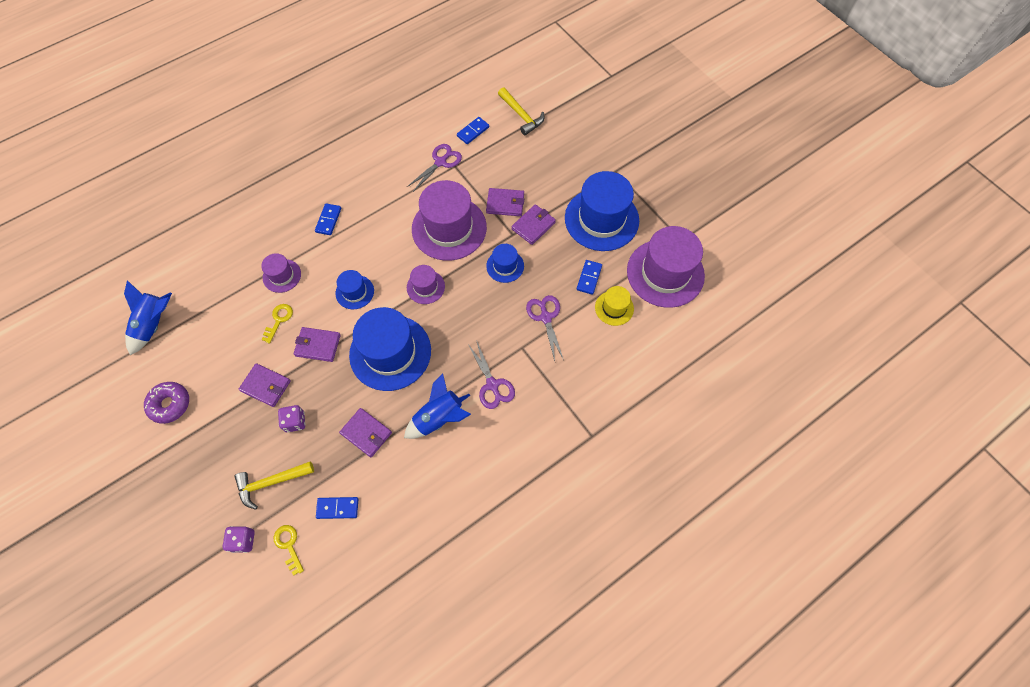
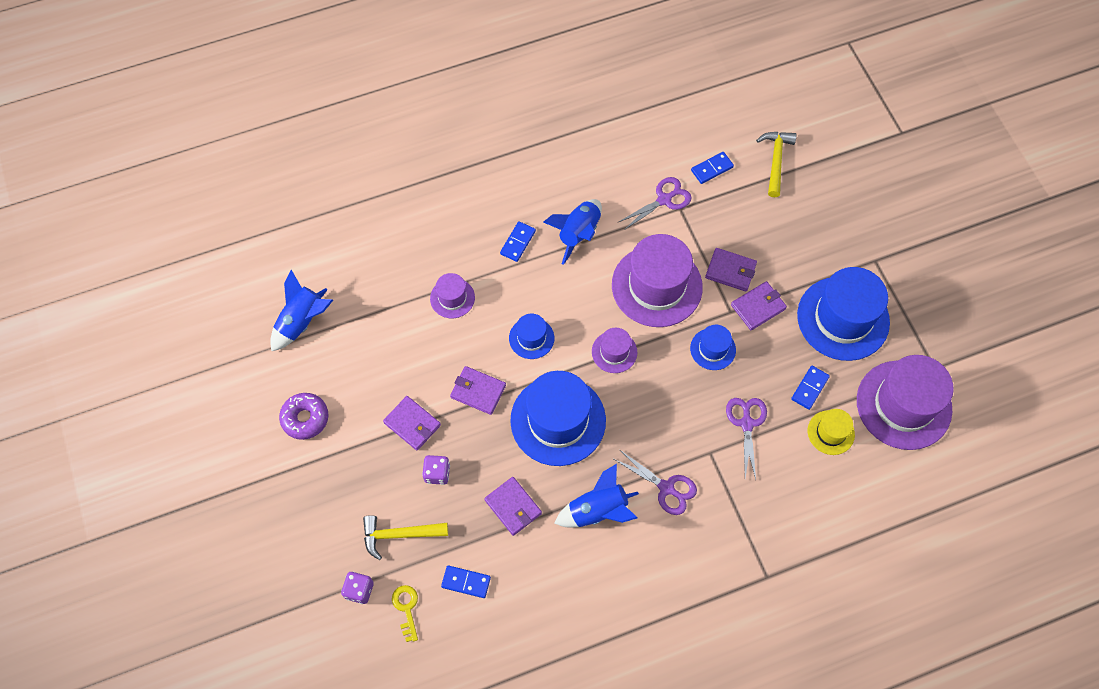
camera: 15 degrees right, 0 degrees up
yellow key [262,304,293,344] -> none
purple scissors [468,340,515,409] -> purple scissors turned 45 degrees counterclockwise [614,450,697,515]
yellow hammer [498,88,544,135] -> yellow hammer turned 150 degrees counterclockwise [756,132,796,197]
none -> blue rocket [543,199,602,265]

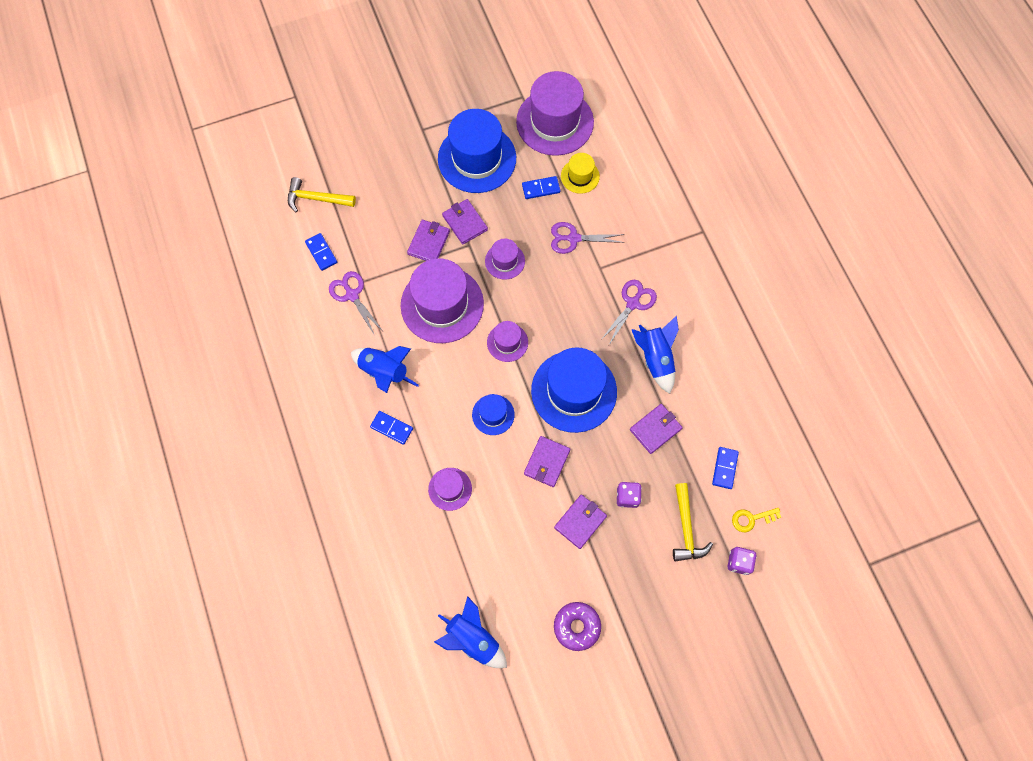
camera: 90 degrees left, 5 degrees up
blue hat [690,325,736,370] -> purple hat [485,239,525,280]
blue domino [791,366,830,410] -> blue domino turned 45 degrees counterclockwise [522,176,560,199]

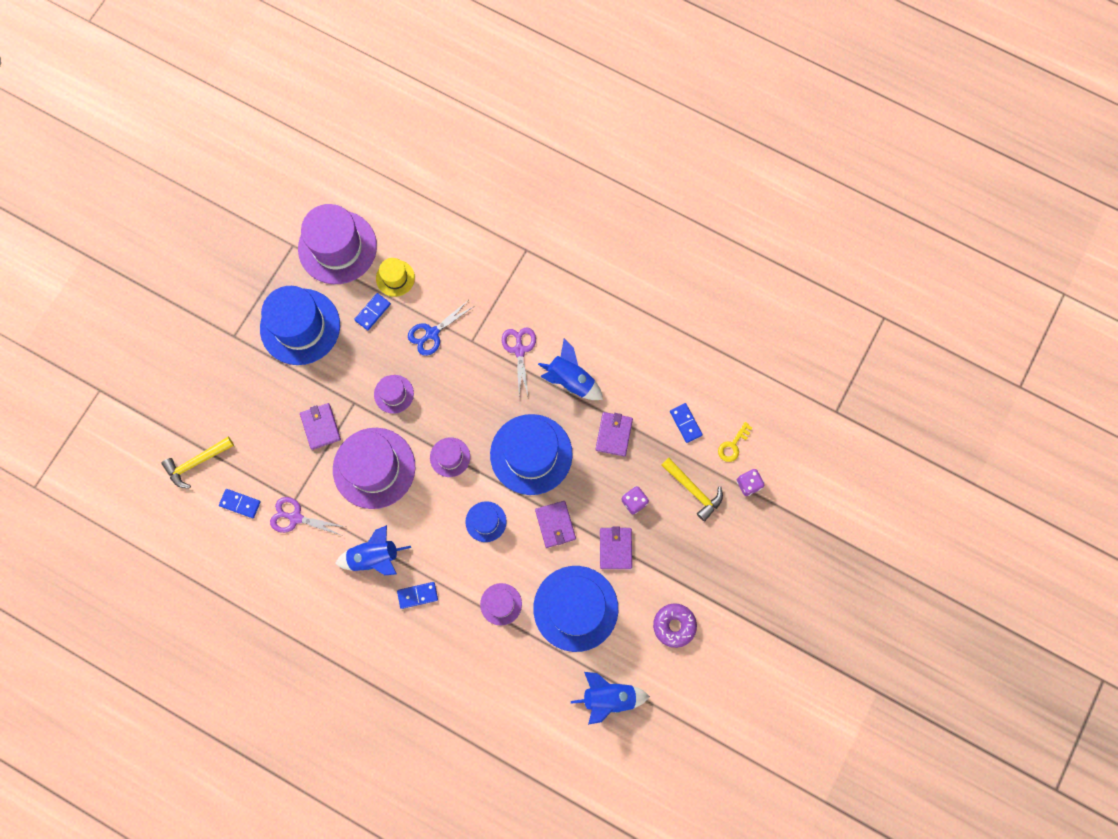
camera: 40 degrees left, 5 degrees up
purple wallet [442,199,488,244] -> none
purple scissors [551,222,625,254] -> blue scissors [408,301,473,356]
none -> blue hat [533,566,618,652]

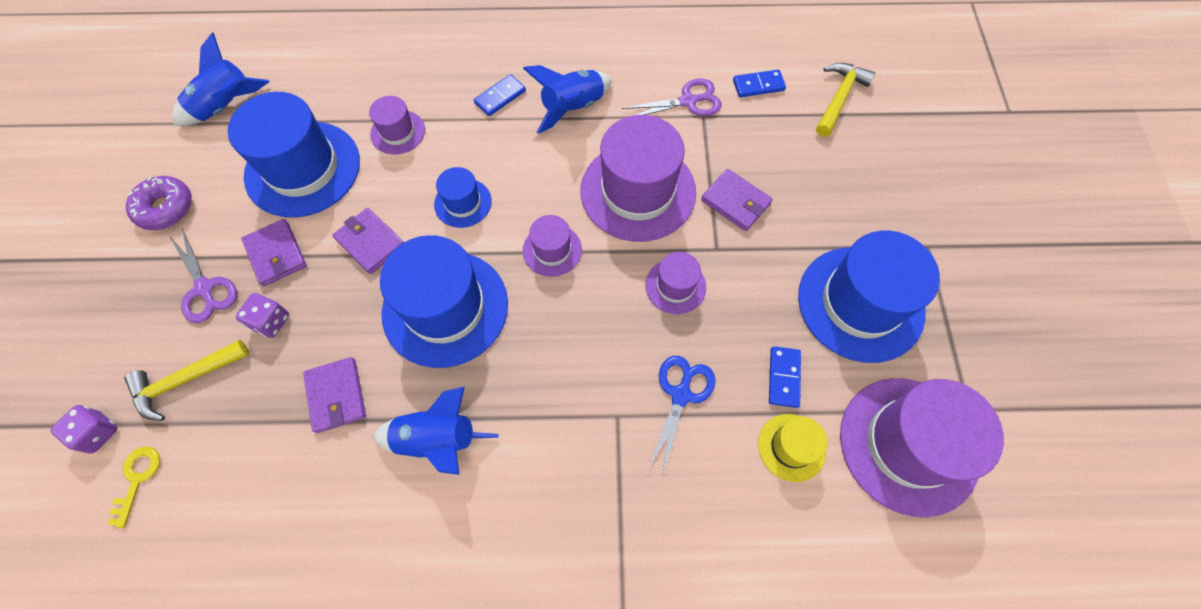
camera: 150 degrees right, 10 degrees down
purple scissors [502,328,536,395] -> purple scissors moved to [170,229,237,323]
yellow hammer [661,458,723,522] -> yellow hammer turned 45 degrees counterclockwise [124,340,249,421]
blue domino [670,403,703,443] -> none

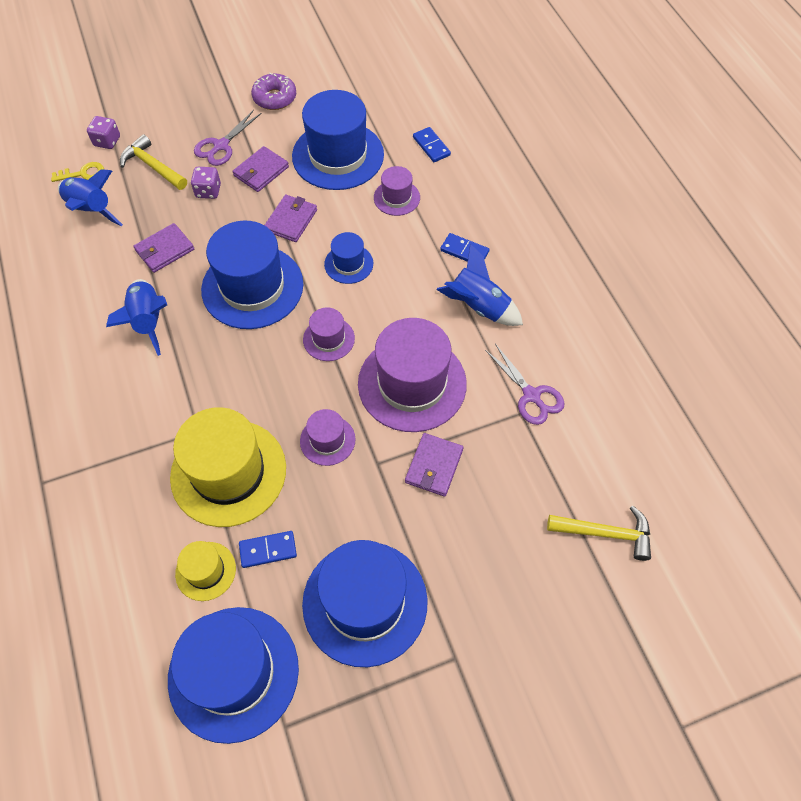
camera: 70 degrees right, 5 degrees down
blue rocket [172,33,269,126] -> blue rocket moved to [58,169,123,226]
blue scissors [648,356,716,477] -> yellow hat [170,407,286,527]
blue domino [733,70,786,97] -> blue domino moved to [413,127,451,162]
purple hat [840,378,1004,517] -> blue hat [168,607,299,744]

